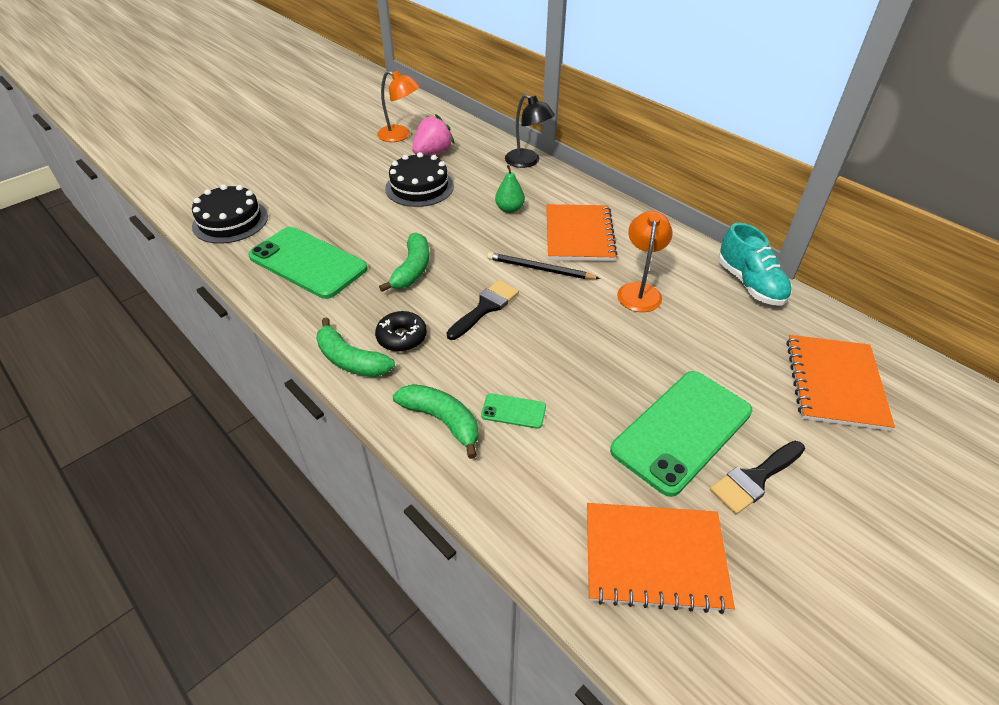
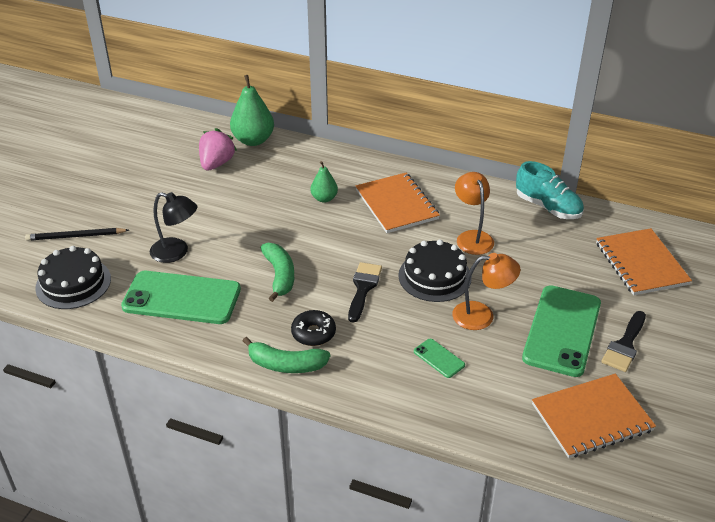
camera: 25 degrees left, 5 degrees down
orange lamp [377,71,420,142] -> orange lamp moved to [452,253,521,330]
black cake [385,152,454,207] -> black cake moved to [398,240,472,302]
green banana [393,384,478,459] -> none
green phone [481,393,546,429] -> green phone turned 60 degrees clockwise [414,339,465,378]
black pencil [487,252,600,279] -> black pencil moved to [25,228,129,241]
black lamp [505,94,555,168] -> black lamp moved to [150,192,197,263]
none -> green pear [230,75,274,146]

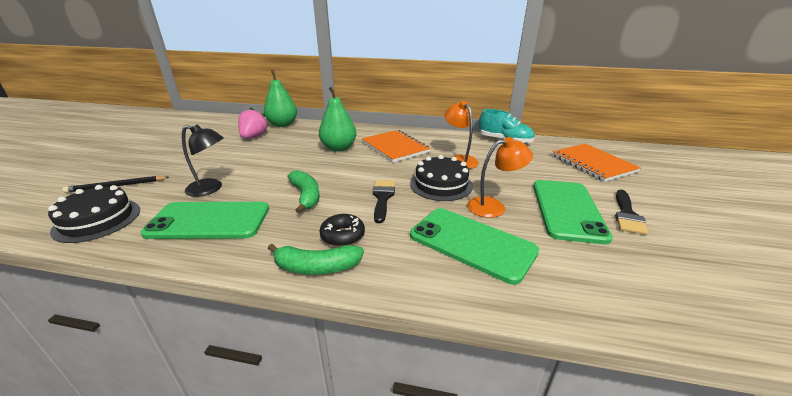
camera: 10 degrees left, 10 degrees down
green pear [310,161,338,203] -> green pear [319,86,356,152], size x1.73
green phone [414,339,465,378] -> green phone [410,208,539,285], size x2.34
orange notebook [532,374,656,458] -> none

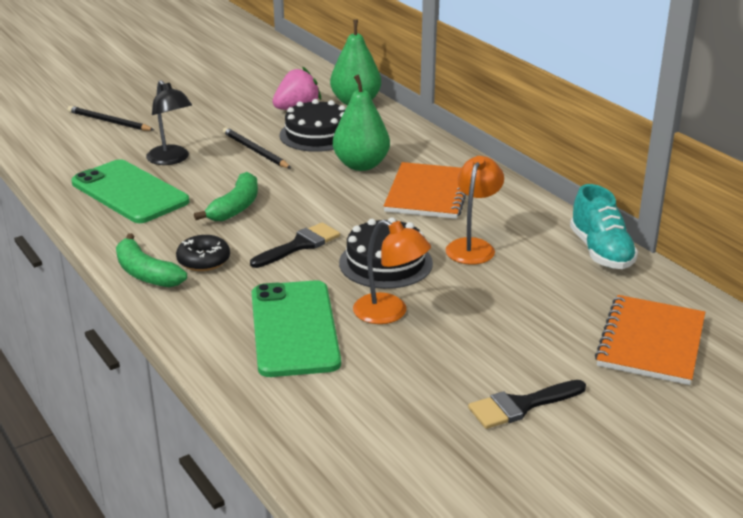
camera: 45 degrees right, 0 degrees up
black cake [48,185,140,243] -> black cake moved to [279,99,346,152]
green phone [533,180,613,244] -> none
none -> black pencil [223,127,291,168]

